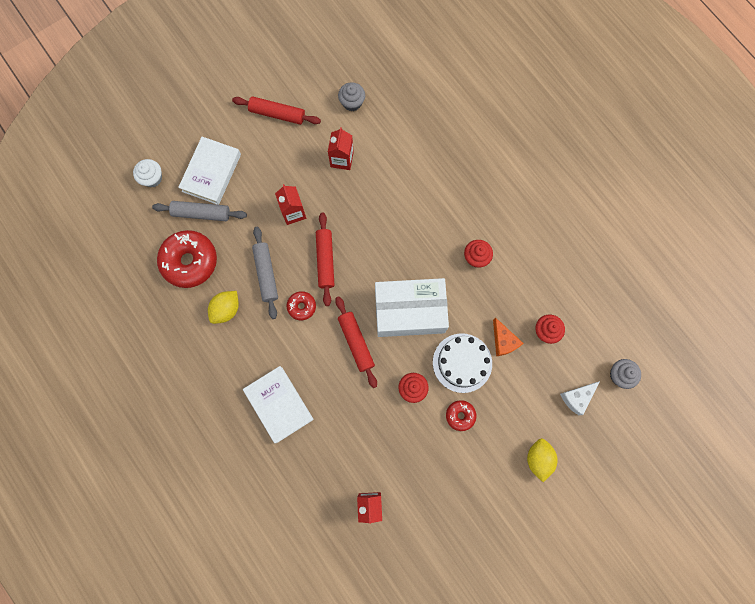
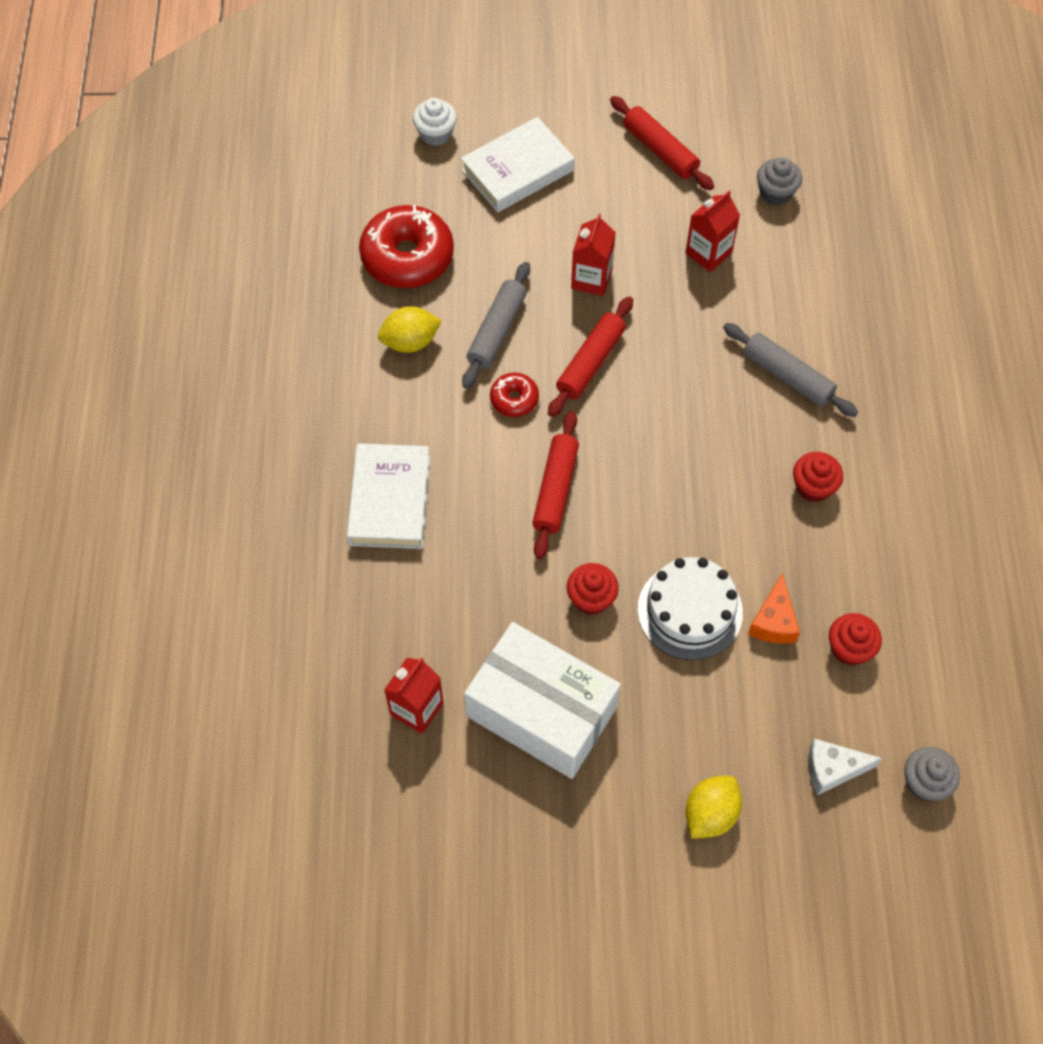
camera: 35 degrees right, 15 degrees down
grey rolling pin [152,201,247,221] -> grey rolling pin moved to [723,323,858,417]
white box [375,278,449,337] -> white box moved to [464,622,621,779]
red donut [446,400,476,431] -> none

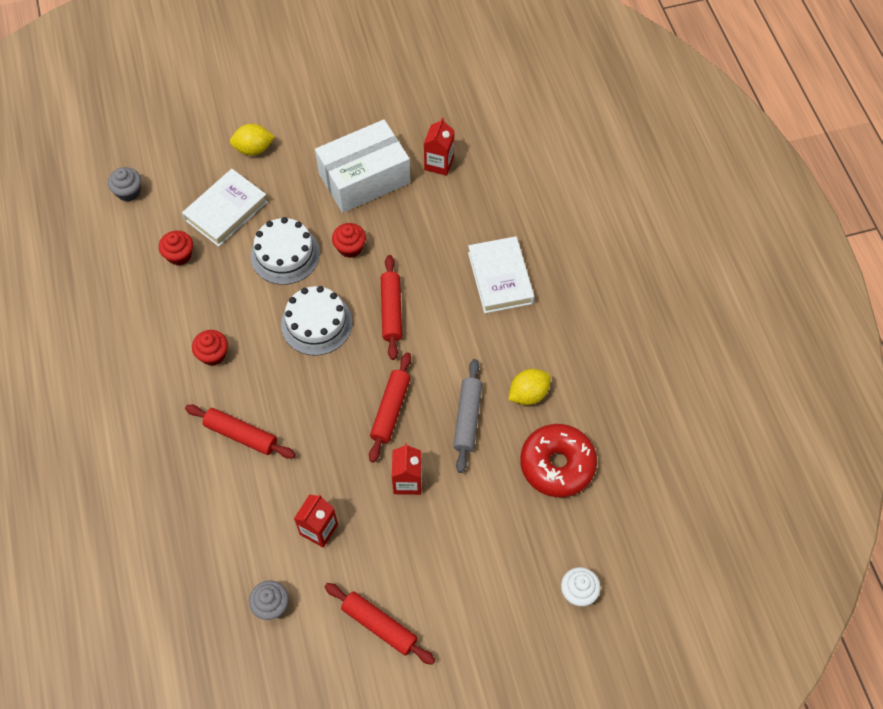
camera: 165 degrees right, 0 degrees up
white book [461,117,575,212] -> white book moved to [182,169,268,247]
white box [464,622,621,779] -> white box turned 45 degrees counterclockwise [315,119,411,213]
red donut [490,373,539,417] -> none
yellow lemon [685,776,742,839] -> yellow lemon turned 60 degrees clockwise [230,124,275,156]
grey rolling pin [723,323,858,417] -> red rolling pin [185,405,295,459]
orange cheese [748,573,800,643] -> none
white cheese [808,738,883,795] -> none
none -> white cake [281,286,352,356]

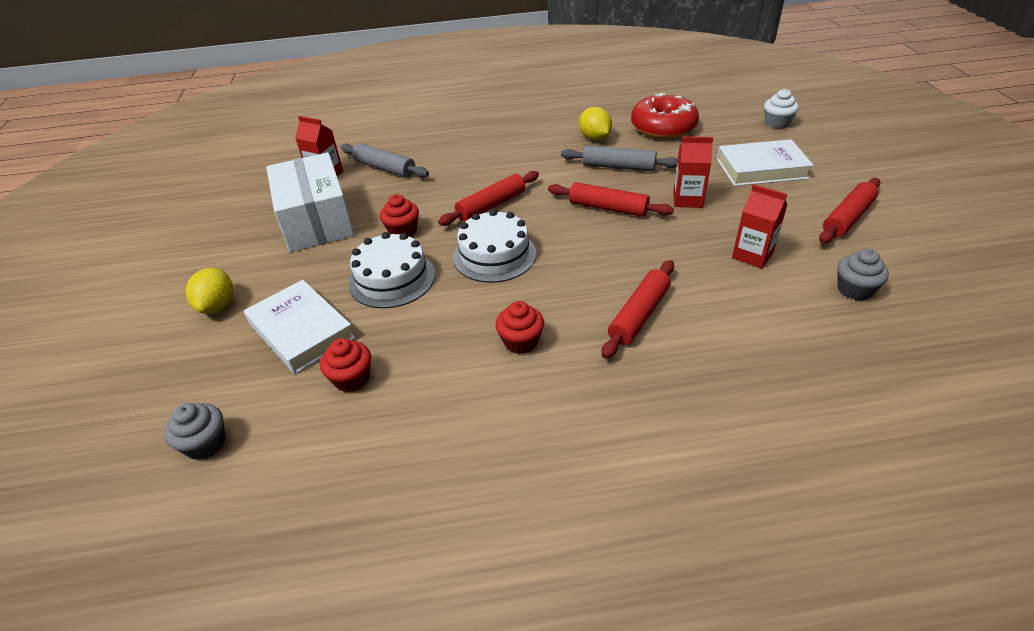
camera: 80 degrees left, 20 degrees down
red rolling pin [381,255,402,360] -> red rolling pin turned 45 degrees counterclockwise [438,171,539,226]
white book [468,236,534,313] -> white book moved to [717,139,814,186]
none -> grey rolling pin [341,143,429,178]

